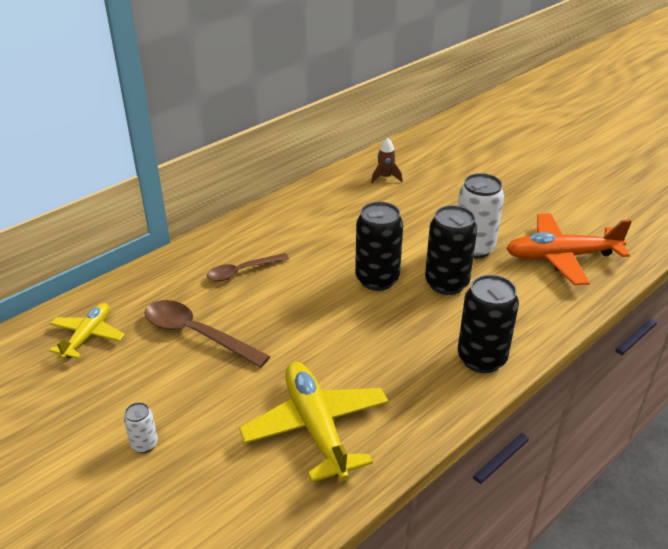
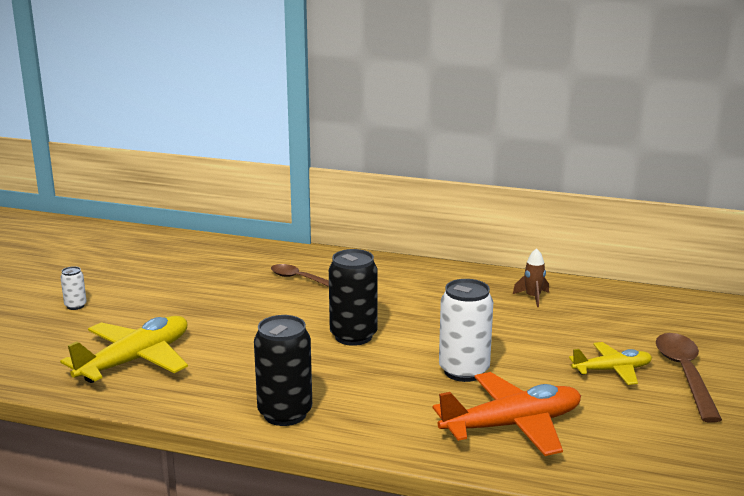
camera: 60 degrees right, 15 degrees down
yellow plane [49,303,125,359] -> yellow plane moved to [569,342,652,385]
brown spoon [144,300,270,368] -> brown spoon moved to [656,333,722,422]
black can [425,205,477,295] -> none
orange plane [506,213,632,285] -> orange plane turned 105 degrees clockwise [433,372,581,456]

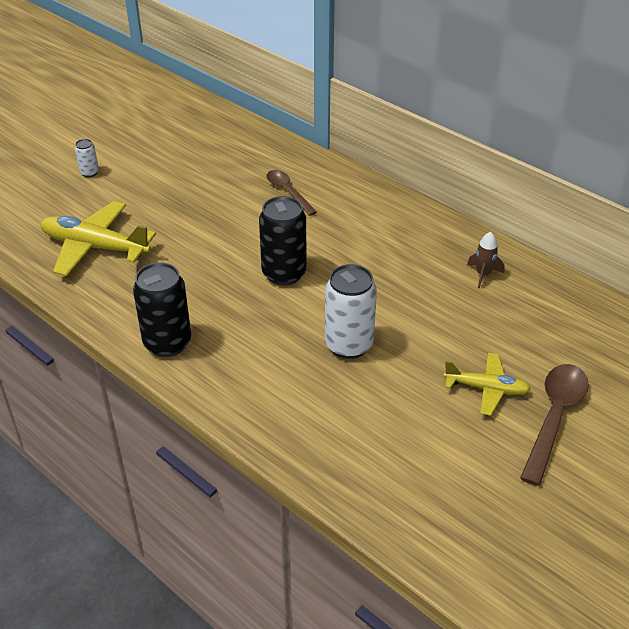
camera: 25 degrees right, 20 degrees up
yellow plane [60,316,188,383] -> yellow plane turned 135 degrees counterclockwise [40,201,156,276]
orange plane [433,372,581,456] -> none

